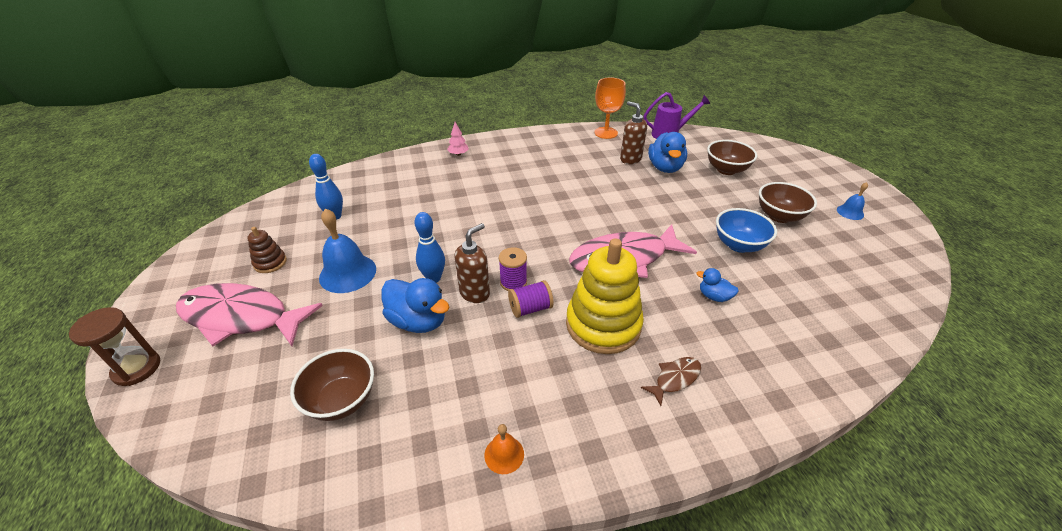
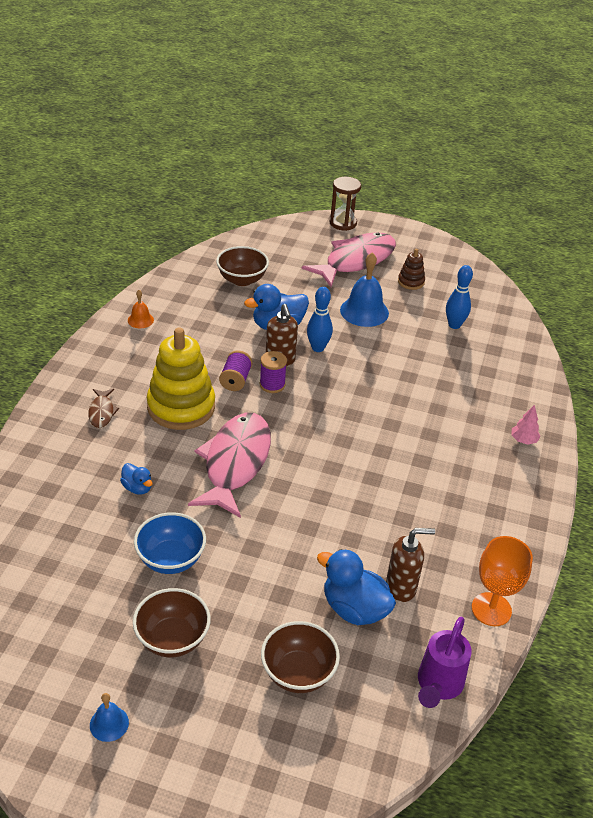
camera: 120 degrees right, 0 degrees up
blue duck [696,268,739,302] -> blue duck turned 75 degrees clockwise [120,463,152,495]

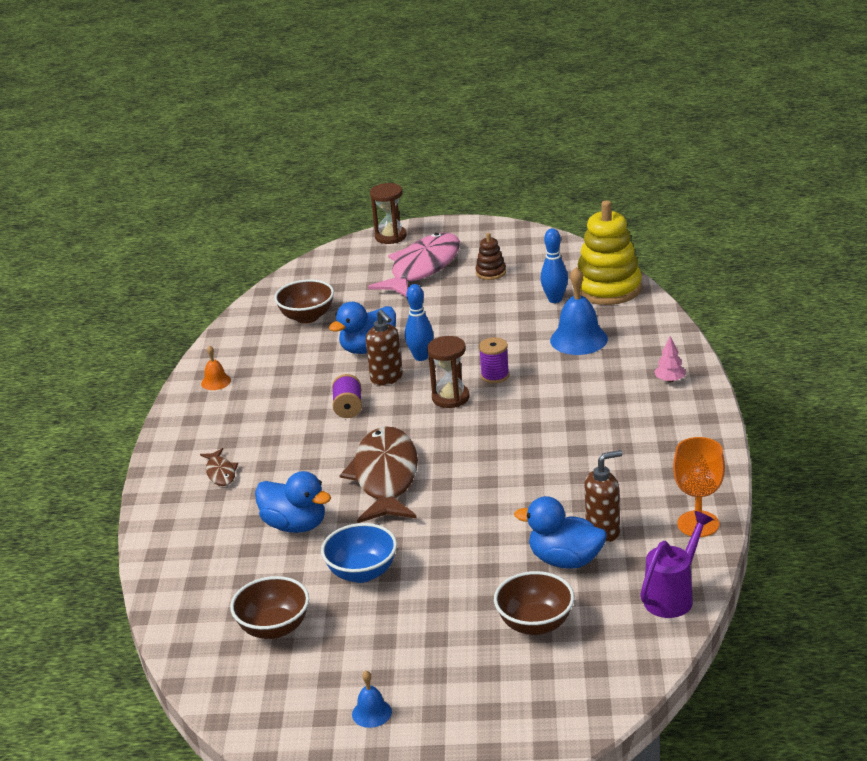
camera: 10 degrees left, 10 degrees down
blue duck [120,463,152,495] -> blue duck [255,471,331,533], size x1.85
brown bowl [133,588,211,657] -> brown bowl moved to [230,576,309,639]
yellow stacking toy [147,328,215,430] -> yellow stacking toy moved to [578,200,642,305]
pink fish [188,413,271,518] -> brown fish [340,426,418,523]
purple spool [260,351,287,393] -> purple spool moved to [479,337,509,383]
blue bell [340,253,389,327] -> blue bell moved to [550,267,608,355]
purple watering can [418,617,472,708] -> purple watering can turned 150 degrees counterclockwise [640,511,714,618]
none -> brown hourglass [427,336,470,408]

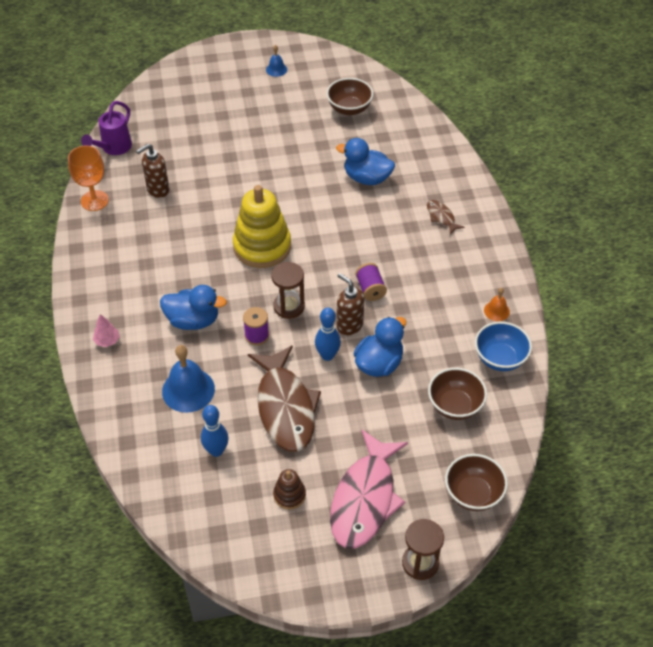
camera: 165 degrees right, 20 degrees up
blue bowl [321,523,397,583] -> blue bowl moved to [475,322,532,371]
brown fish [340,426,418,523] -> brown fish moved to [248,345,321,452]
brown bowl [494,571,574,635] -> brown bowl moved to [445,454,508,511]
blue duck [514,496,607,569] -> blue duck moved to [160,285,227,330]
yellow stacking toy [578,200,642,305] -> yellow stacking toy moved to [233,185,291,268]

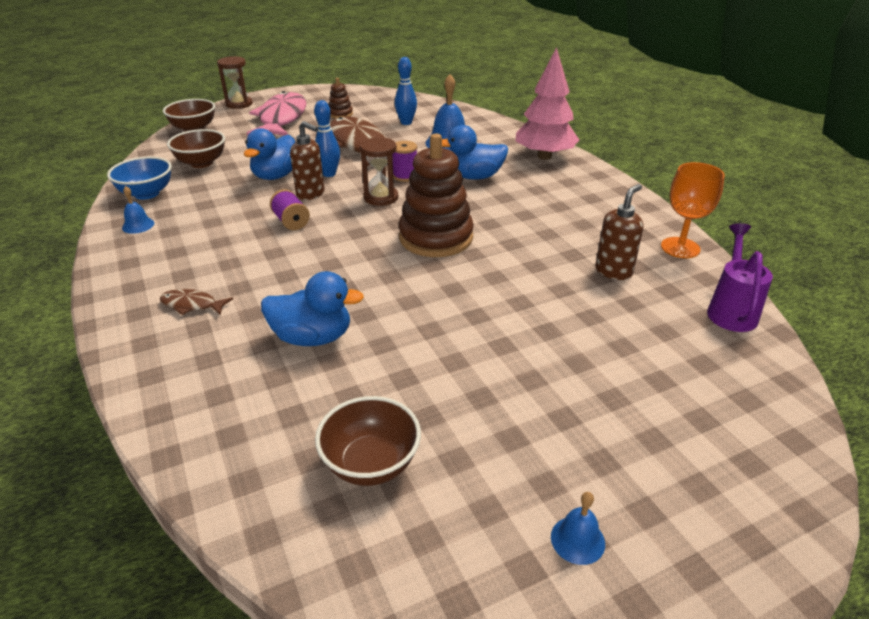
camera: 165 degrees right, 15 degrees down
pink tree [93,314,120,347] -> pink tree [516,47,579,160], size x2.45
yellow stacking toy [233,185,291,268] -> brown stacking toy [398,134,474,257]
brown fish [427,200,465,235] -> brown fish turned 150 degrees clockwise [160,289,233,315]
orange bell [484,288,510,321] -> blue bell [122,186,154,234]

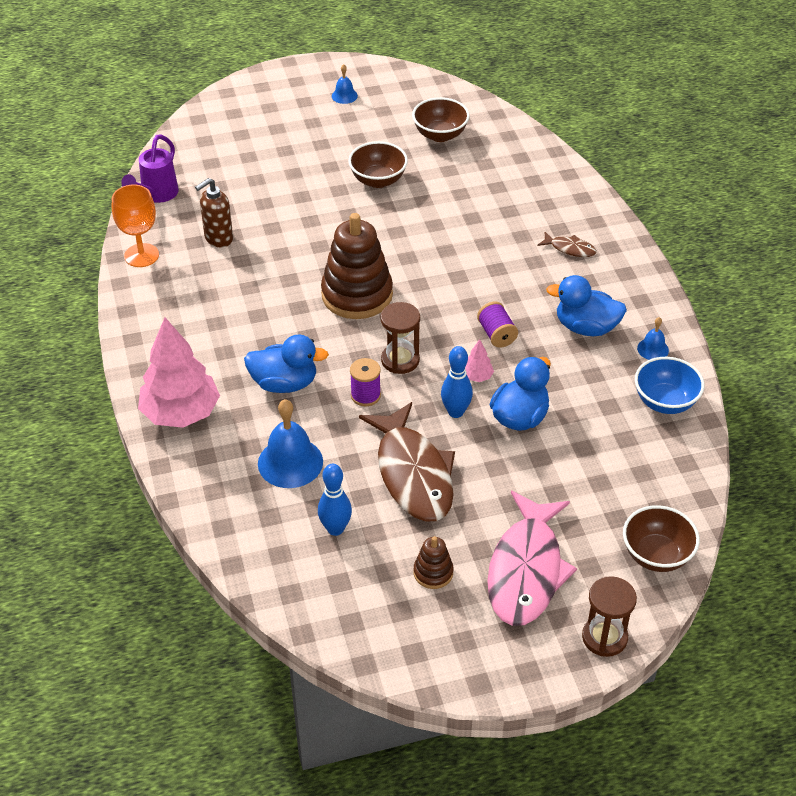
camera: 170 degrees left, 10 degrees up
brown bowl [167,129,225,168] -> brown bowl moved to [348,141,408,188]
blue duck [261,271,364,346] -> blue duck moved to [546,275,627,336]
brown soap dispenser [290,121,324,200] -> pink tree [465,339,494,382]

